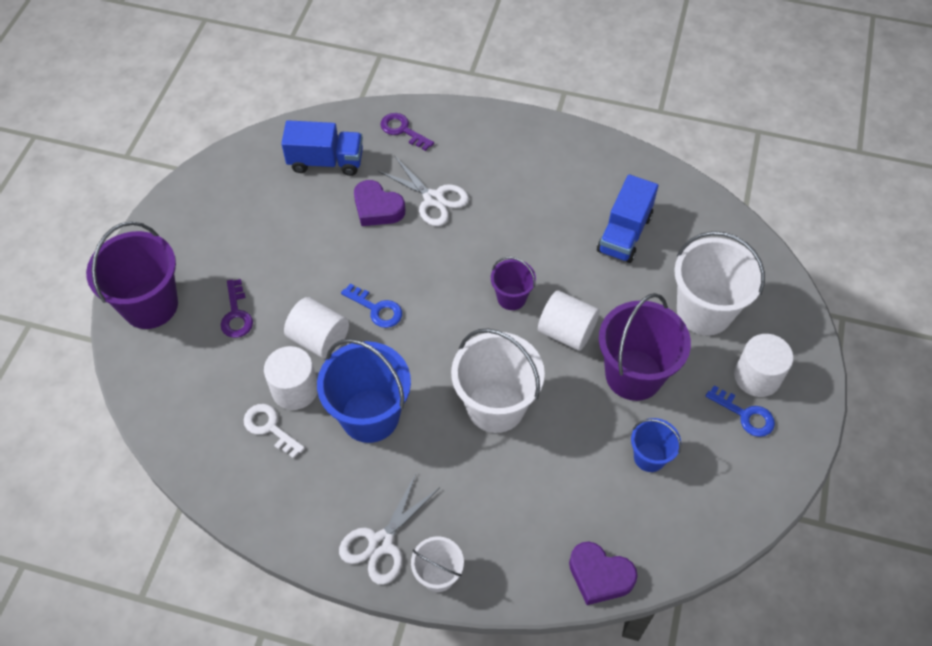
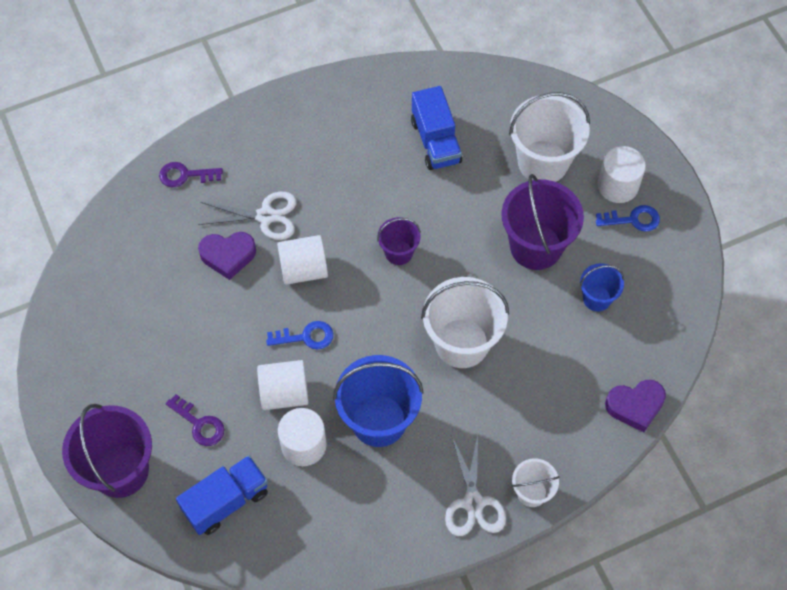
camera: 40 degrees left, 5 degrees up
white key [244,404,305,459] -> none
blue truck [281,120,363,176] -> blue truck moved to [176,455,268,535]
white cylinder [538,290,600,351] -> white cylinder moved to [277,235,328,285]

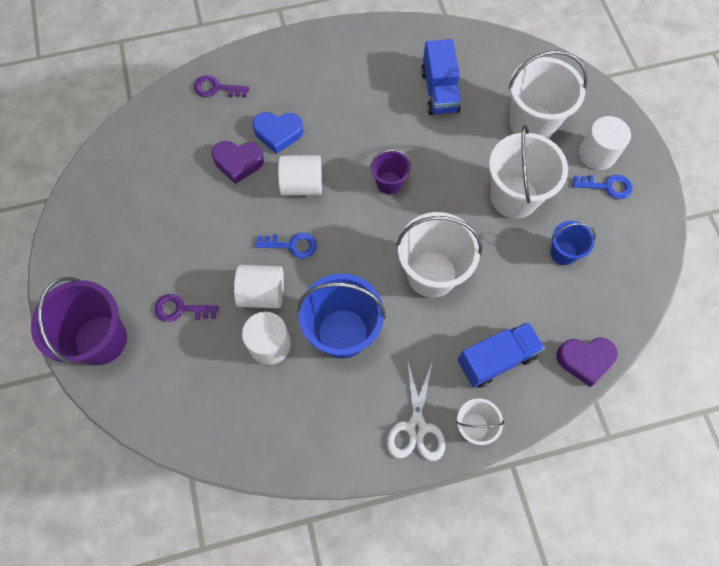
camera: 10 degrees right, 5 degrees up
purple key [166,394,224,446] -> purple key turned 135 degrees clockwise [155,294,218,322]
blue truck [176,455,268,535] -> blue truck moved to [458,322,545,388]
white scissors [198,192,296,240] -> blue heart [253,112,303,154]
purple bucket [501,174,584,270] -> white bucket [489,125,568,219]

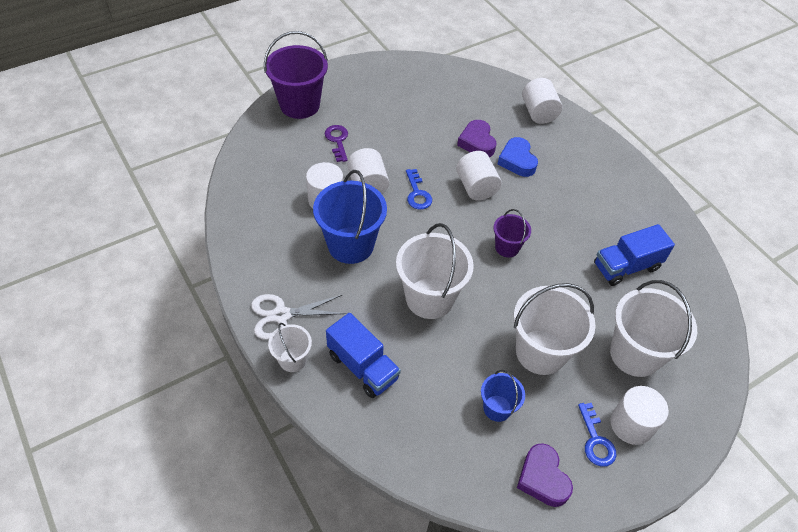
camera: 70 degrees right, 15 degrees down
purple key [194,75,249,97] -> white cylinder [522,78,562,124]
purple heart [556,338,618,387] -> purple heart moved to [517,443,573,507]

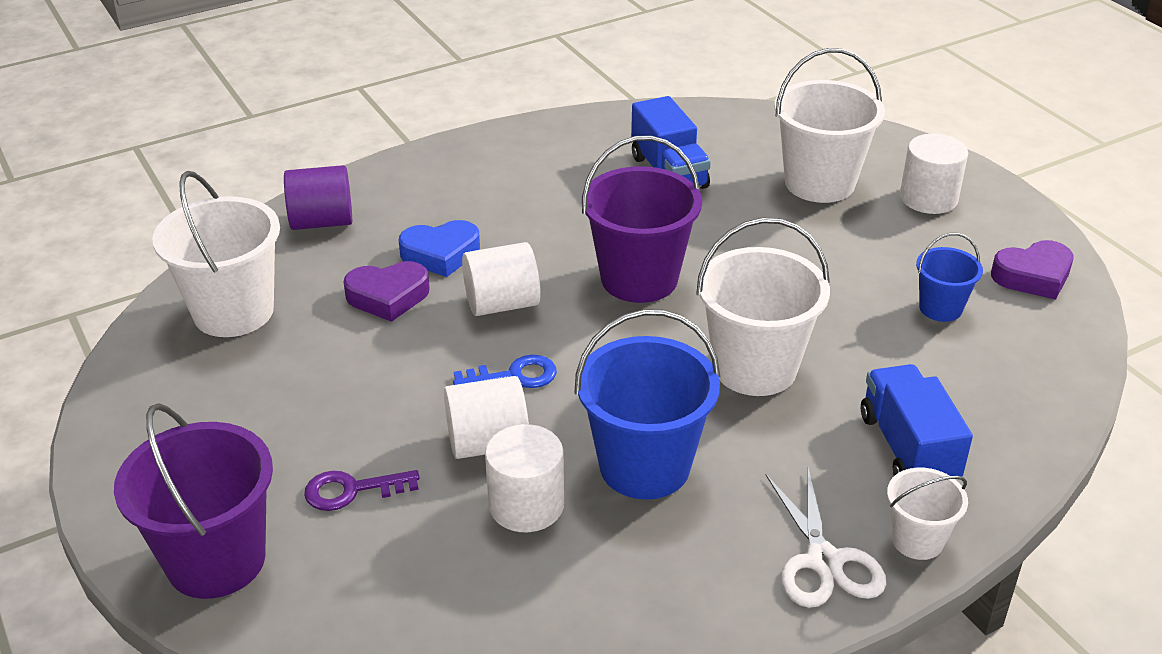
camera: 85 degrees left, 15 degrees down
blue truck [326,313,401,398] -> blue truck turned 60 degrees counterclockwise [861,364,973,477]
purple bucket [493,209,531,257] -> purple bucket [582,135,702,303], size x1.87
white bucket [514,283,596,375] -> white bucket moved to [152,171,280,337]
white cylinder [522,78,562,124] -> purple cylinder [284,165,352,230]
blue key [578,403,617,467] -> none

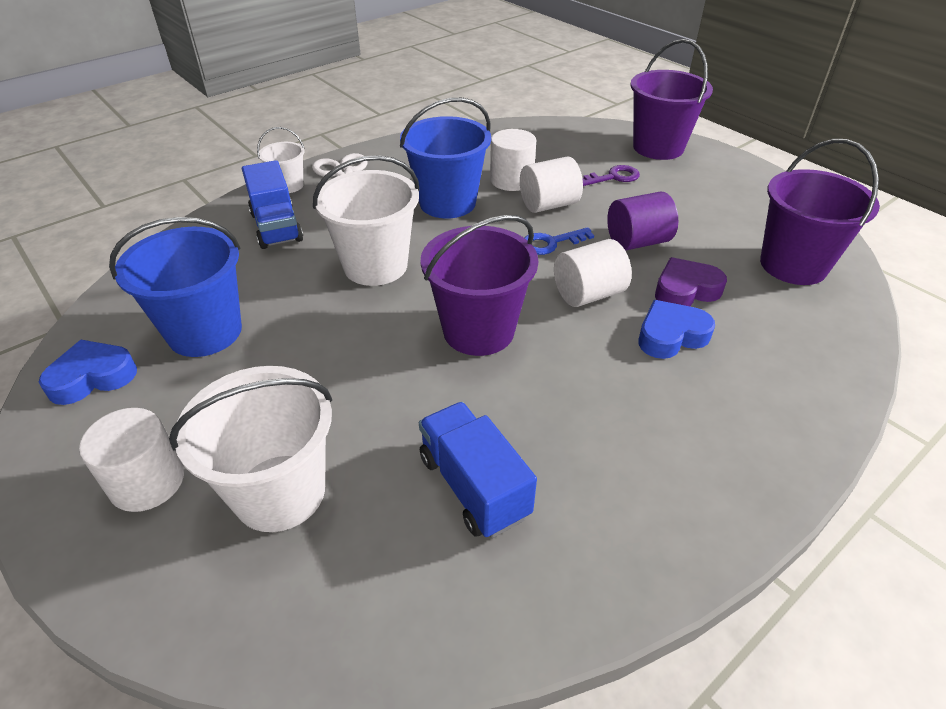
camera: 170 degrees right, 5 degrees up
white bucket [152,171,280,337] -> purple bucket [760,139,880,285]
purple cylinder [284,165,352,230] -> purple cylinder moved to [607,192,678,251]
blue bucket [916,233,983,322] -> blue bucket [109,217,242,357], size x1.87
purple heart [991,240,1073,300] -> blue heart [39,340,137,405]

